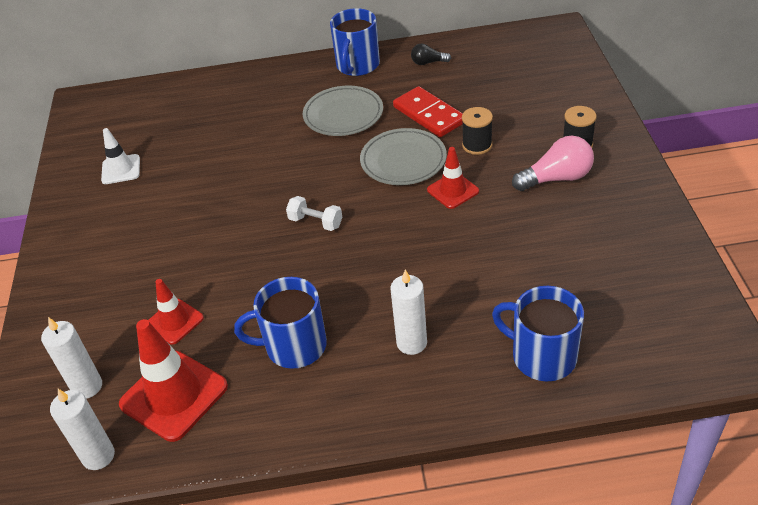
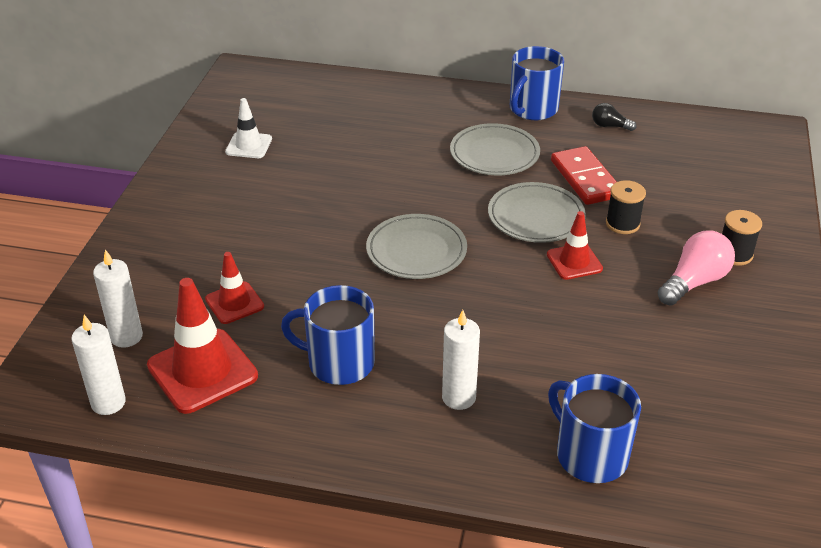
camera: 15 degrees right, 5 degrees down
white dumbbell [286,196,342,231] -> grey plate [366,214,467,279]
pink light bulb [512,136,594,191] -> pink light bulb turned 45 degrees counterclockwise [658,230,735,306]

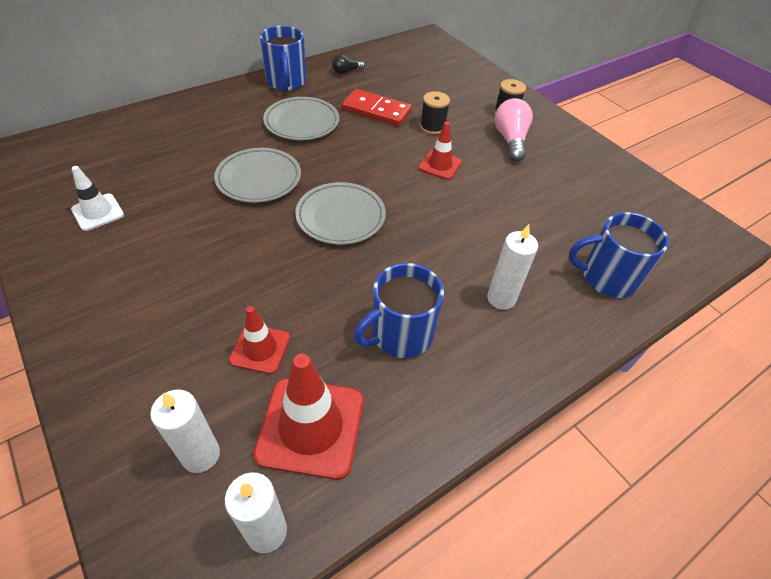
camera: 50 degrees left, 10 degrees up
grey plate [488,182,586,243] -> grey plate moved to [214,148,301,203]

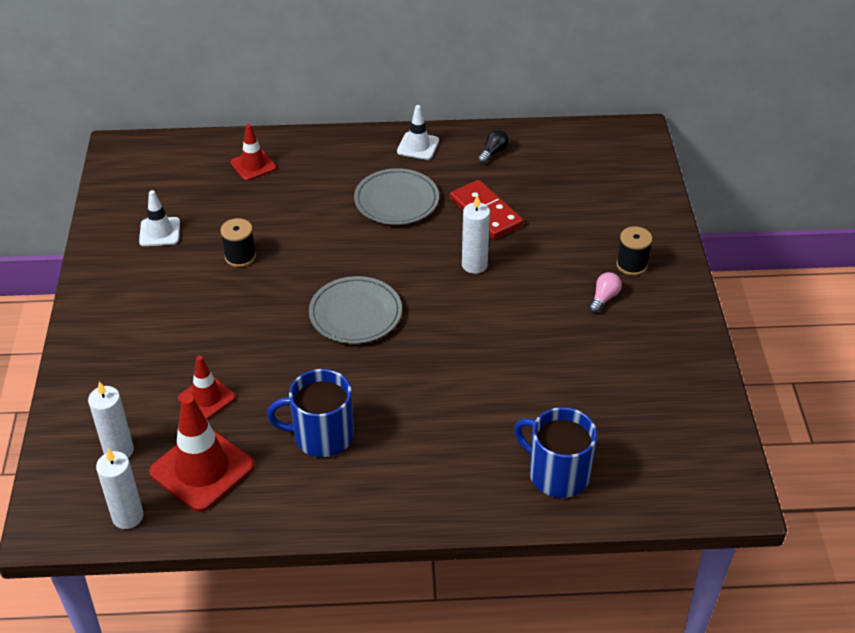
camera: 35 degrees right, 5 degrees down
grey plate [214,148,301,203] -> none
blue mug [260,26,306,91] -> white traffic cone [397,105,439,160]
black light bulb [332,54,365,74] -> black light bulb turned 120 degrees clockwise [478,129,509,164]
red traffic cone [418,122,462,180] -> red traffic cone moved to [231,124,277,181]
black spool [420,91,450,135] -> black spool moved to [221,218,256,267]
white candle [487,224,538,310] -> white candle moved to [462,195,490,274]
pink light bulb [495,98,533,161] -> pink light bulb [589,272,622,313], size x0.56

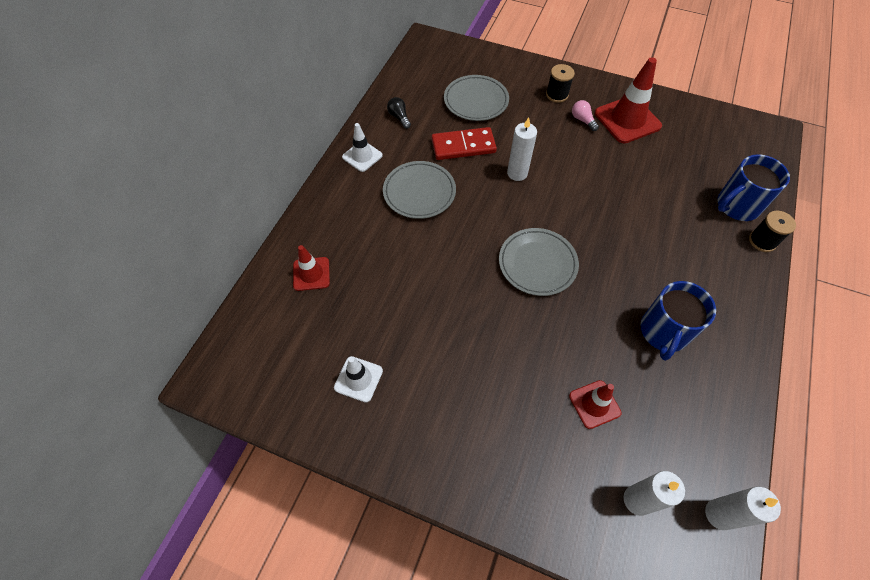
camera: 65 degrees left, 15 degrees up
red traffic cone [149,394,255,512] -> red traffic cone moved to [595,57,662,144]
black spool [221,218,256,267] -> black spool moved to [749,211,796,252]
none -> grey plate [444,75,509,121]

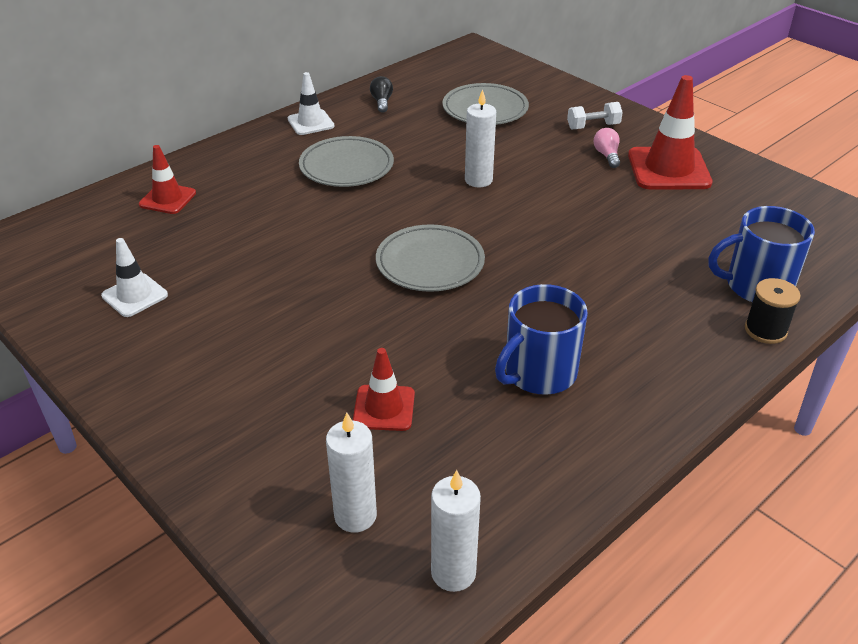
camera: 25 degrees right, 20 degrees down
red domino [432,127,497,160] -> none
black spool [546,64,575,103] -> white dumbbell [567,102,623,129]

